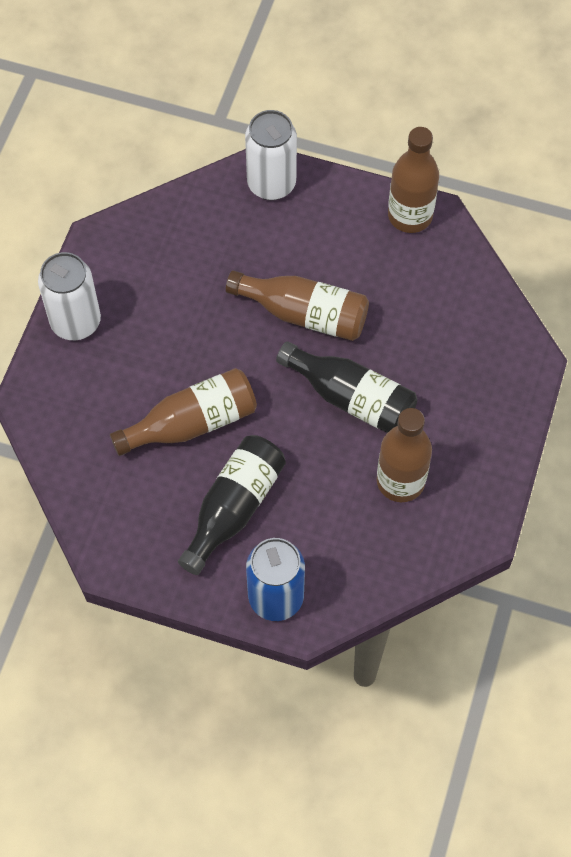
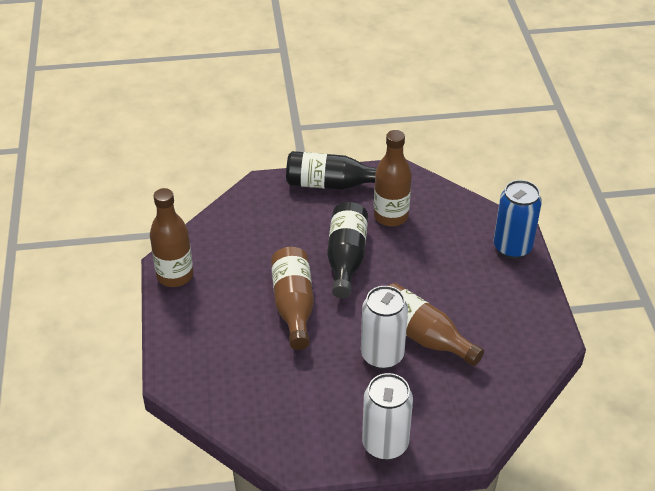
camera: 115 degrees left, 20 degrees down
black bottle [178,435,286,575] -> black bottle moved to [286,151,377,190]
white can [245,110,297,200] -> white can moved to [361,286,408,369]

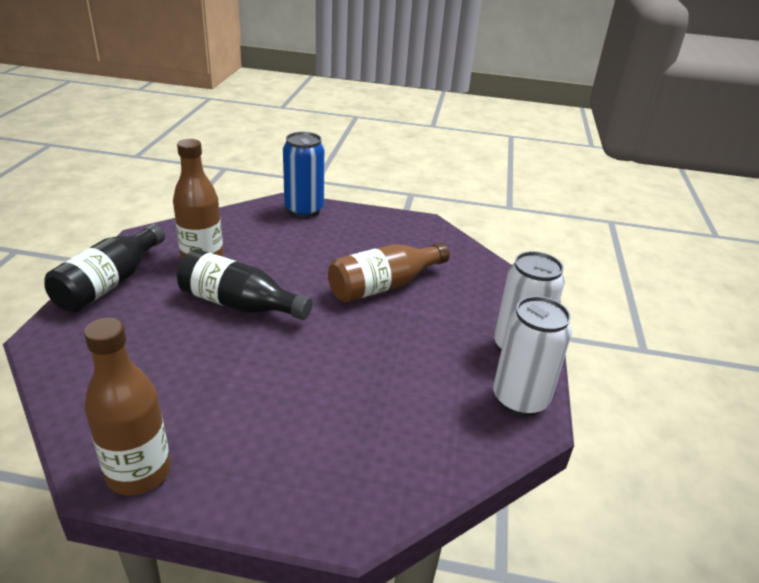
camera: 75 degrees left, 10 degrees down
brown bottle [271,247,314,350] -> none
white can [361,286,408,369] -> white can moved to [493,296,572,416]

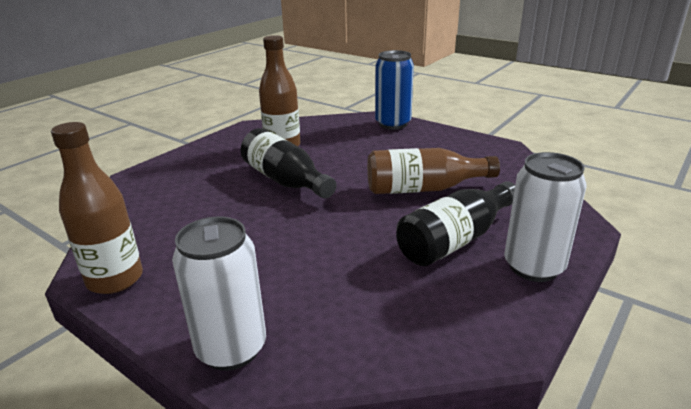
camera: 30 degrees right, 5 degrees down
black bottle [44,224,165,312] -> black bottle moved to [396,181,515,266]
white can [493,296,572,416] -> white can moved to [172,216,266,371]

